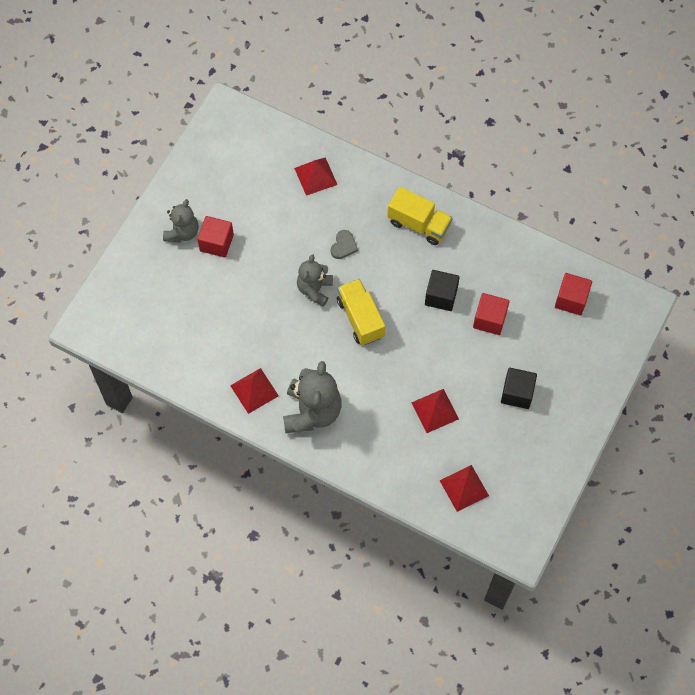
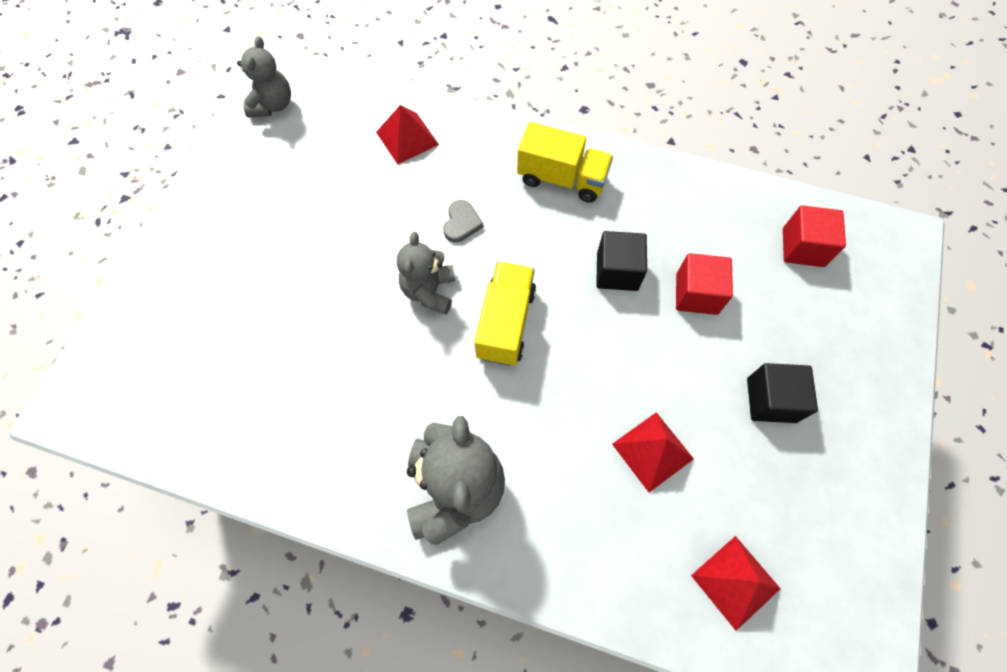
camera: 10 degrees left, 0 degrees up
grey teddy bear [163,199,198,242] -> grey teddy bear moved to [237,36,291,118]
red cube [197,216,234,258] -> none
red pyramid [230,368,279,414] -> none
yellow truck [337,279,385,345] -> yellow truck turned 45 degrees clockwise [474,262,536,366]

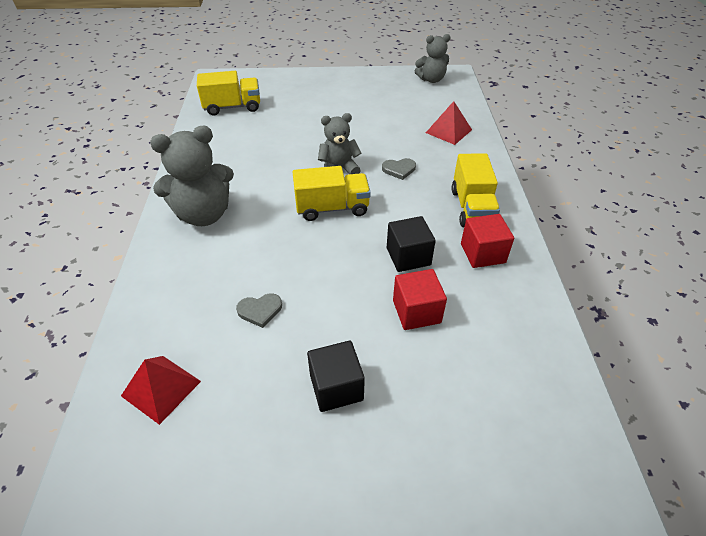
camera: 70 degrees right, 20 degrees down
red pyramid [612,412,694,492] -> grey heart [236,293,282,328]
red cube [783,205,846,267] -> red cube moved to [461,214,514,268]
none -> yellow truck [197,71,260,116]

